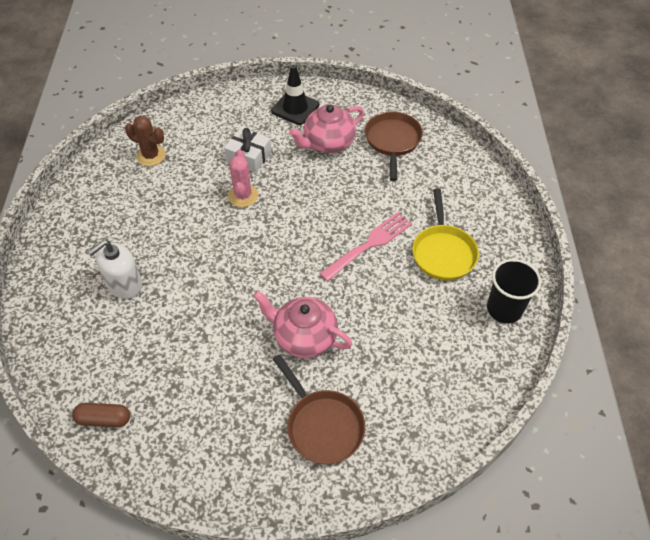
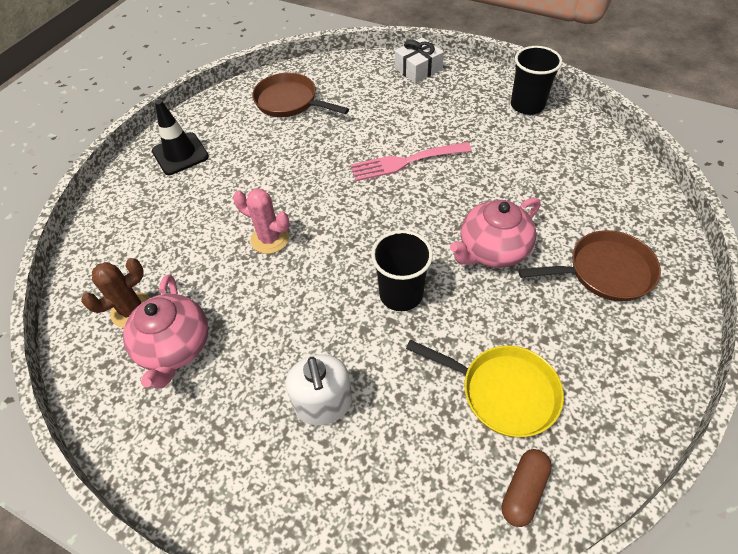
camera: 60 degrees left, 0 degrees up
white gift [224,128,272,173] -> white gift moved to [395,37,444,83]
pink teapot [289,104,364,153] -> pink teapot moved to [123,274,208,388]
pink fork [319,212,412,281] -> pink fork turned 90 degrees counterclockwise [350,142,472,181]
yellow pan [412,189,479,281] -> yellow pan moved to [406,340,564,437]
none -> black cup [371,230,433,311]

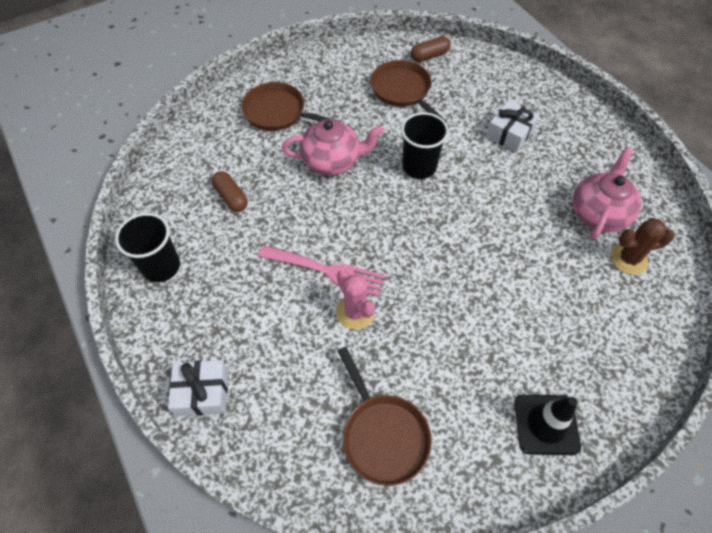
camera: 150 degrees left, 5 degrees up
pink cactus [233,189,290,254] -> pink cactus moved to [336,270,375,330]
white soap dispenser [286,354,352,425] -> white gift [486,100,540,153]
yellow pan [406,340,564,437] -> brown pan [371,60,447,122]
none -> brown capsule [212,171,248,212]

